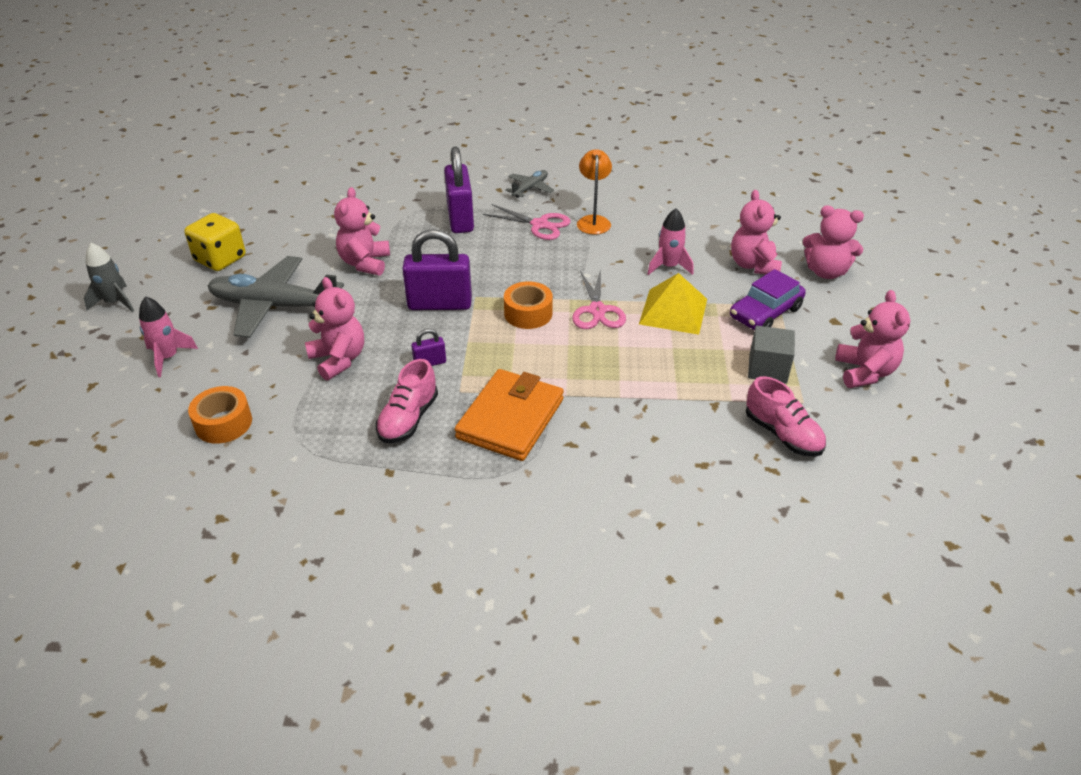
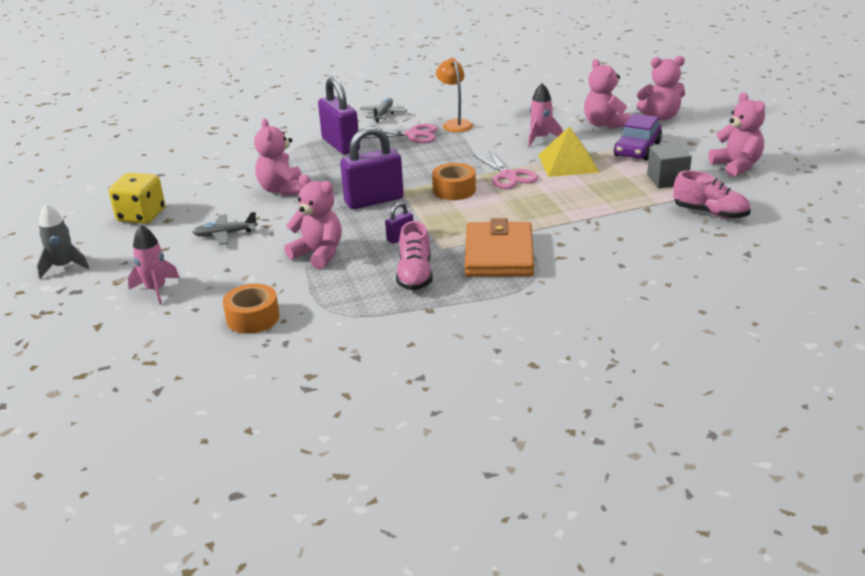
camera: 20 degrees left, 10 degrees down
grey plane [208,256,344,338] -> grey plane [193,212,258,245], size x0.48

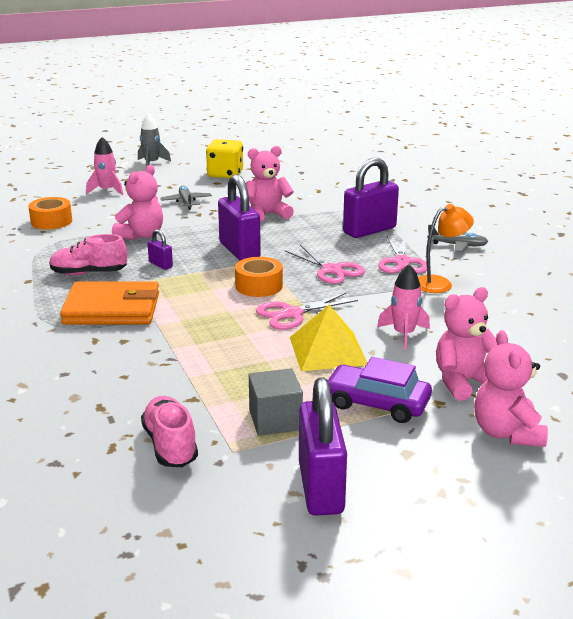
camera: 85 degrees right, 5 degrees down
pink shoe [673,170,751,219] -> pink shoe turned 135 degrees clockwise [141,396,198,467]
pink teddy bear [708,92,765,177] -> purple padlock [299,377,347,516]
none -> pink scissors [285,245,365,284]

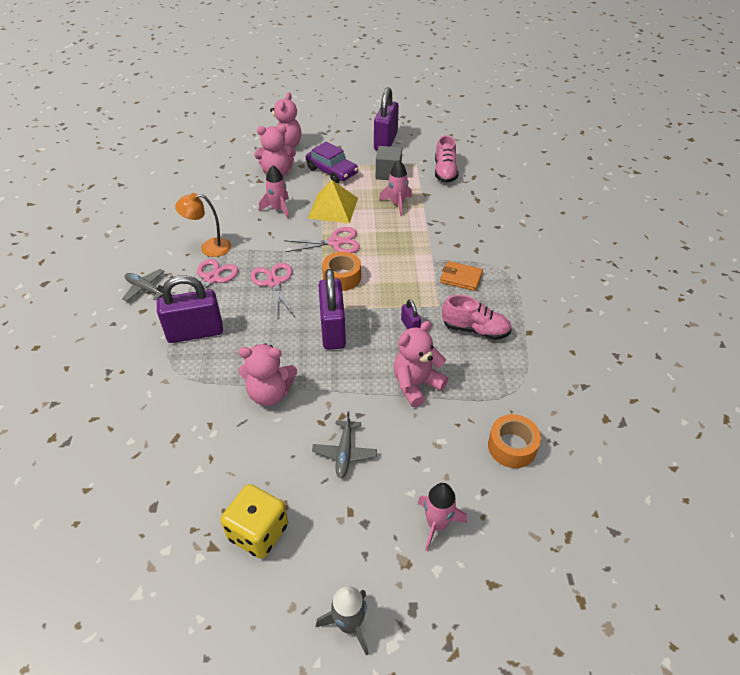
camera: 160 degrees left, 20 degrees up
orange wallet [60,281,159,325] -> orange wallet [440,261,483,291], size x0.55
none -> pink rocket [379,160,412,216]

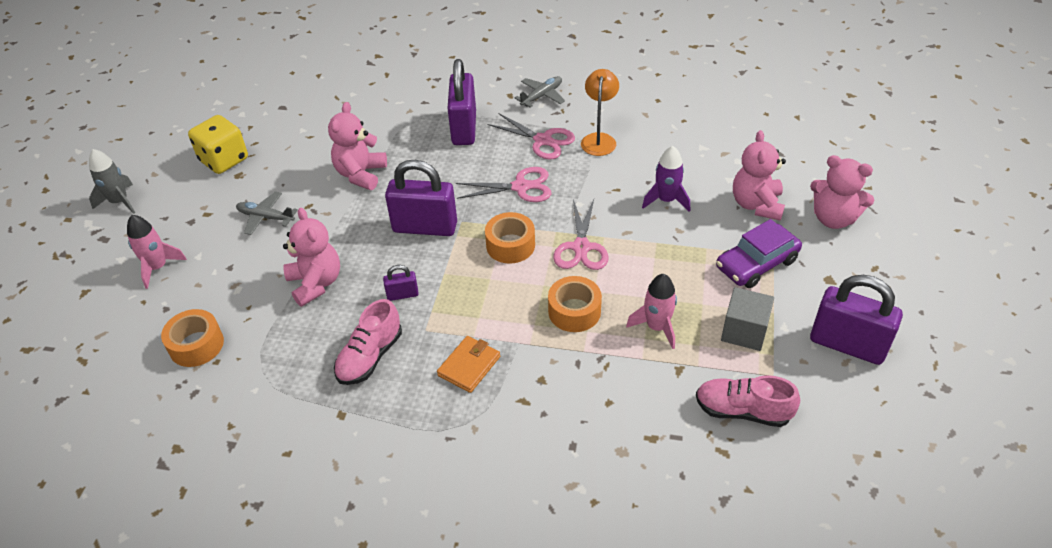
camera: 105 degrees right, 0 degrees up
pink rocket [259,165,289,219] -> purple rocket [642,146,690,212]
yellow pyramid [308,180,358,223] -> none
none -> orange tape [548,276,602,332]

